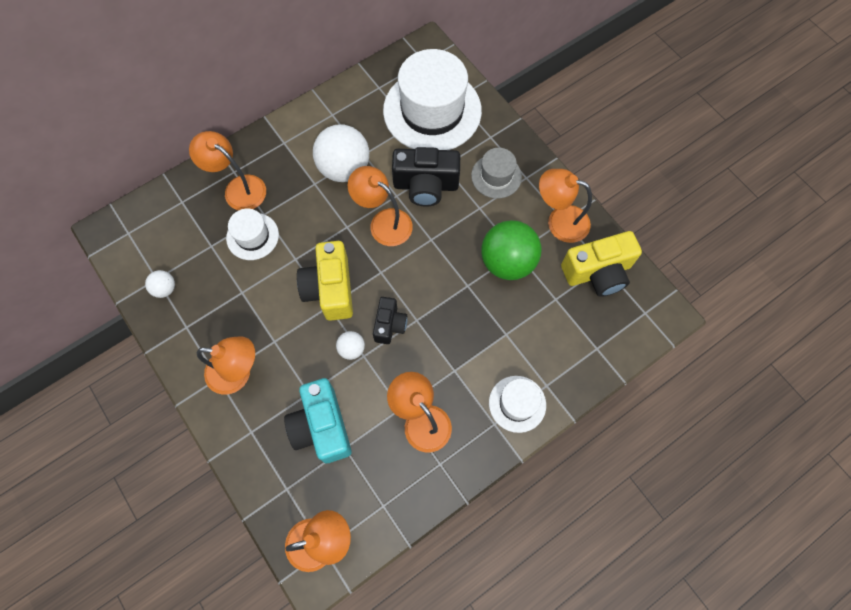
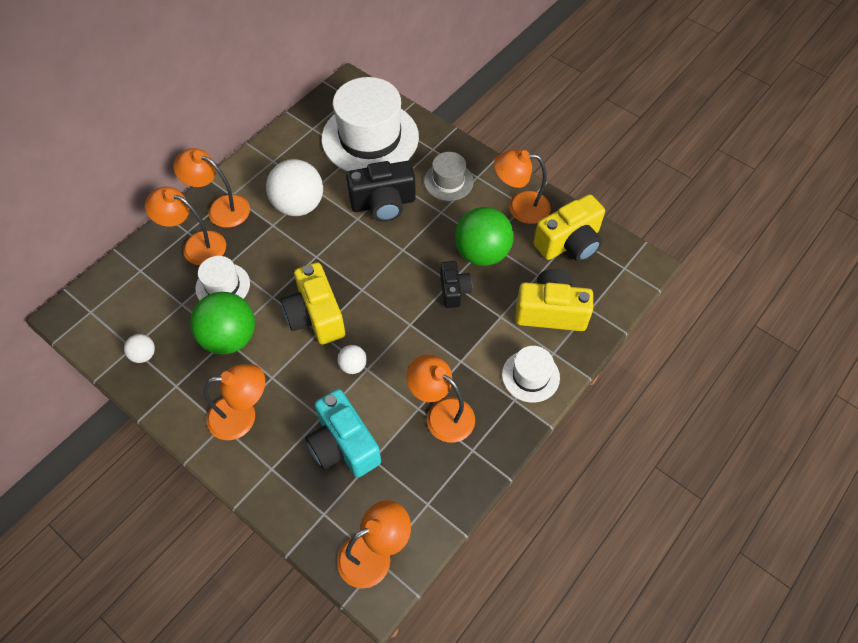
camera: 15 degrees left, 10 degrees down
orange lamp [348,166,413,246] -> orange lamp moved to [173,148,250,228]
black camera [373,297,407,344] -> black camera moved to [440,261,472,308]
none -> green ball [190,292,255,354]
none -> yellow camera [515,269,593,331]

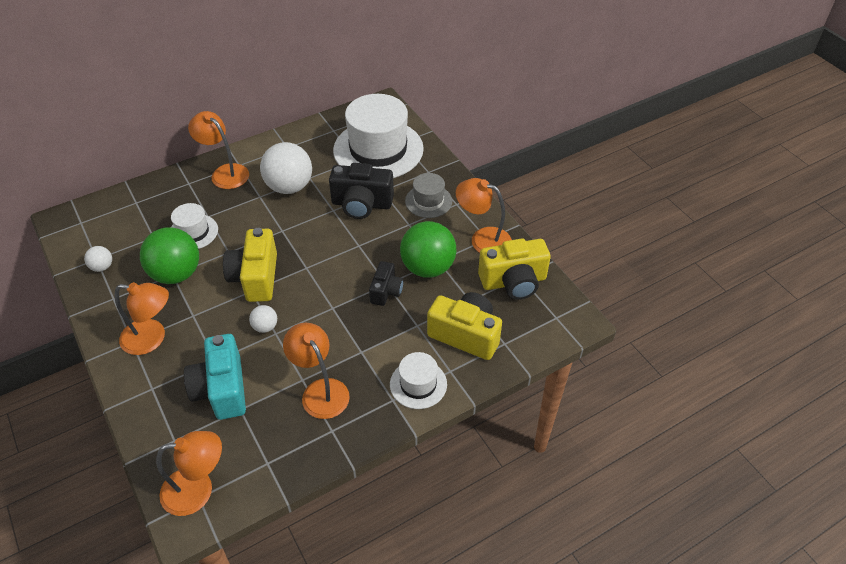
camera: 20 degrees right, 10 degrees down
orange lamp [145,187,226,265] -> none

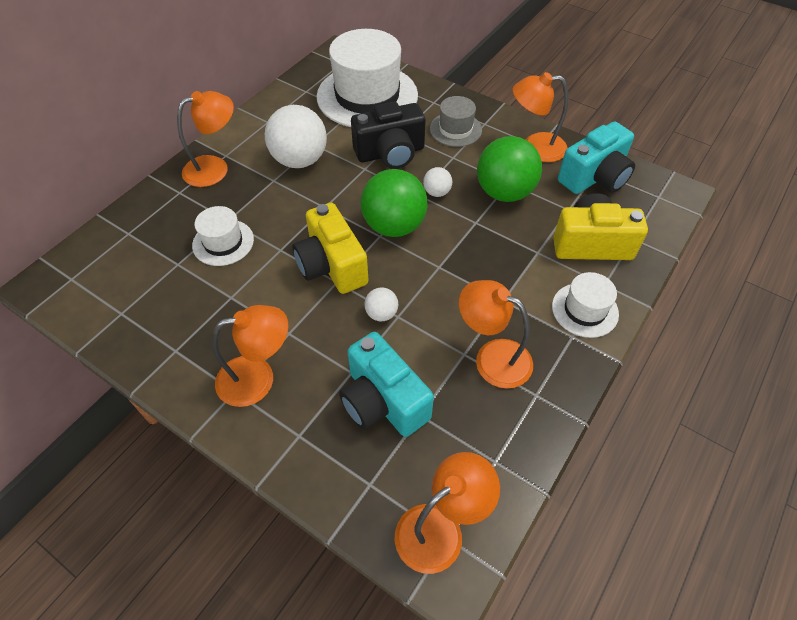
camera: 25 degrees left, 5 degrees up
white ball [84,246,112,272] -> white ball moved to [423,167,452,197]
green ball [140,227,199,284] -> green ball moved to [361,169,428,237]
orange lamp [188,111,249,189] -> orange lamp turned 135 degrees clockwise [177,91,234,187]
black camera [369,261,404,306] -> none
yellow camera [478,238,551,300] -> turquoise camera [558,122,635,194]

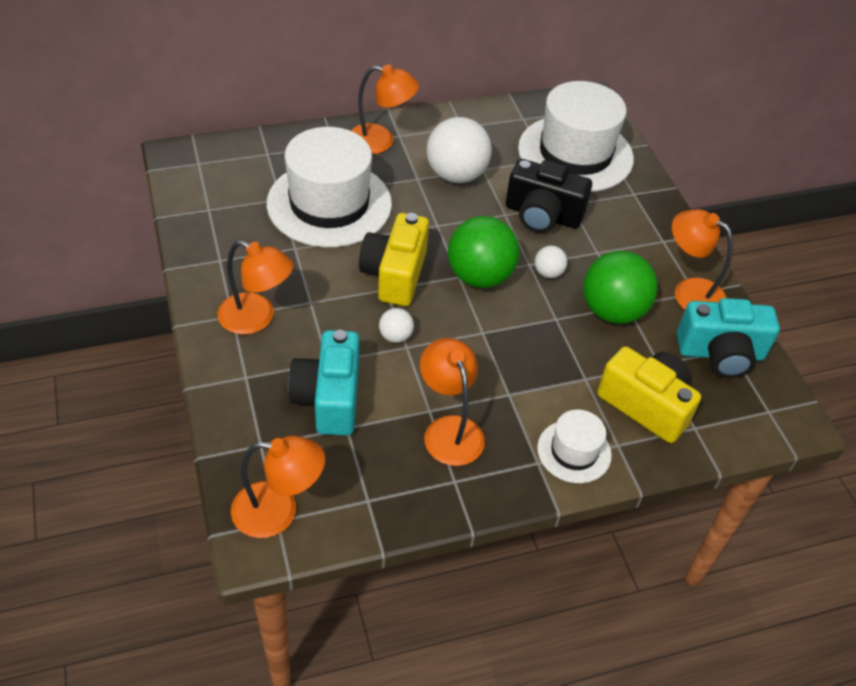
camera: 35 degrees right, 5 degrees down
white hat [192,206,254,266] -> white hat [266,127,392,247], size x2.03
grey hat [430,96,482,147] -> none

